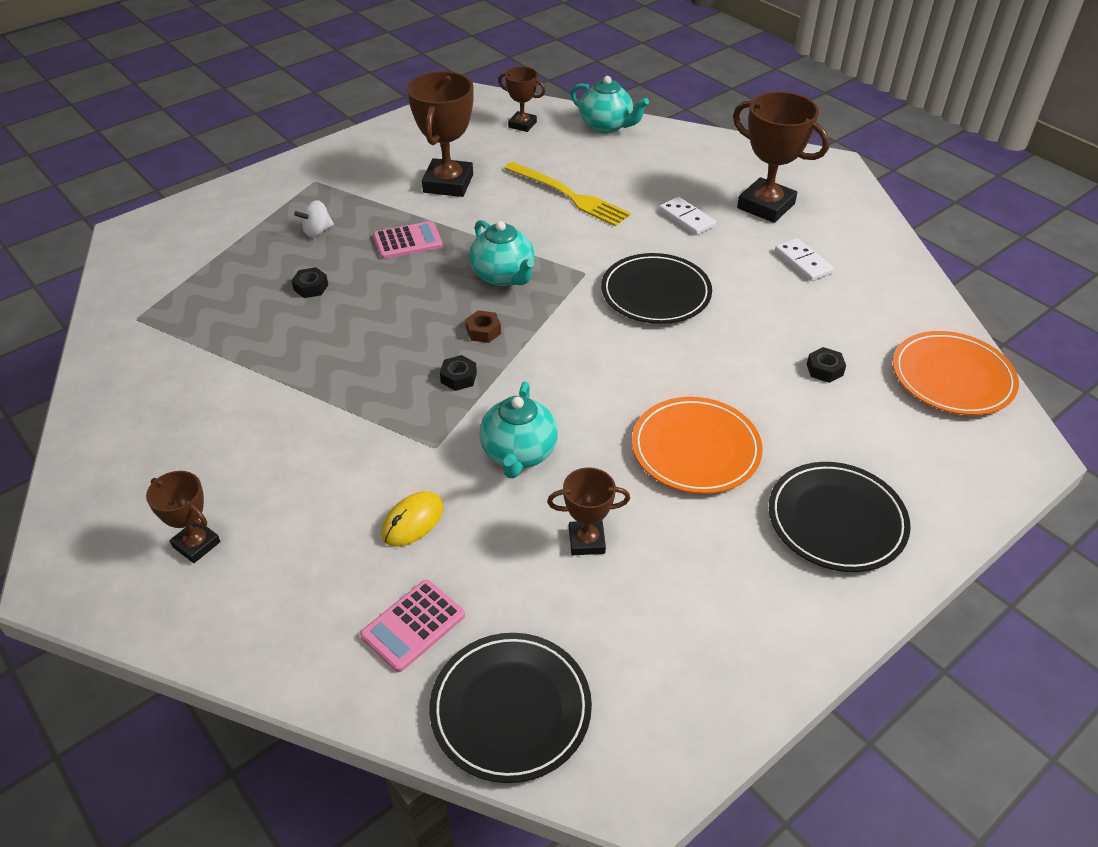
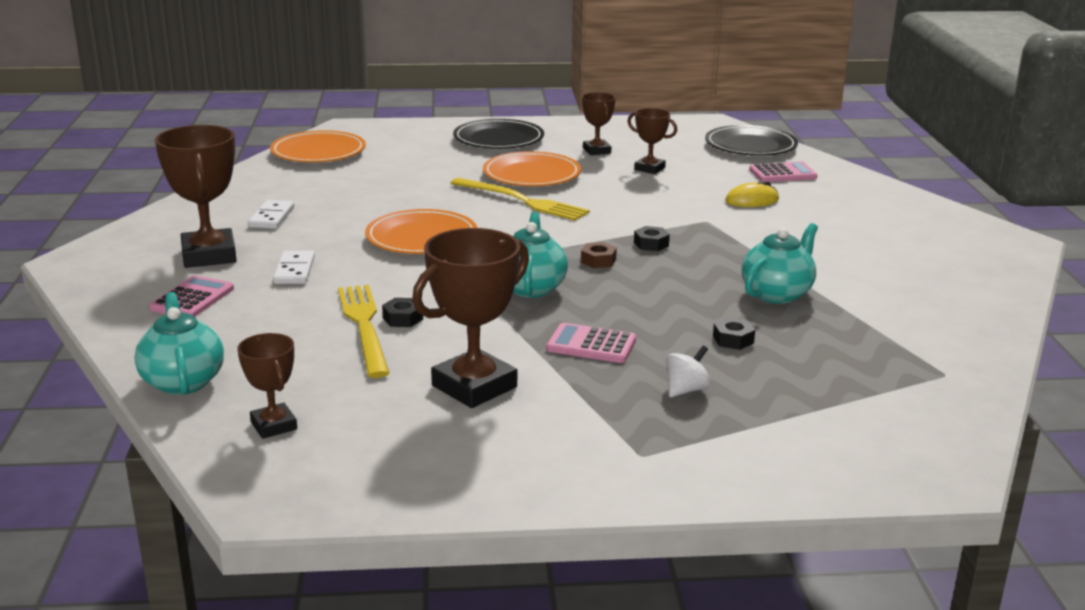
camera: 145 degrees left, 20 degrees down
brown trophy [146,471,221,563] -> brown trophy moved to [582,92,616,155]
white spinning top [294,200,334,237] -> white spinning top turned 45 degrees counterclockwise [666,345,711,397]
turquoise teapot [479,382,558,478] -> turquoise teapot moved to [742,223,818,304]
black plate [601,253,712,324] -> orange plate [365,209,477,254]
black nut [807,347,846,383] -> black nut moved to [382,298,423,327]
none -> pink calculator [149,276,234,317]
none -> yellow fork [450,178,590,221]

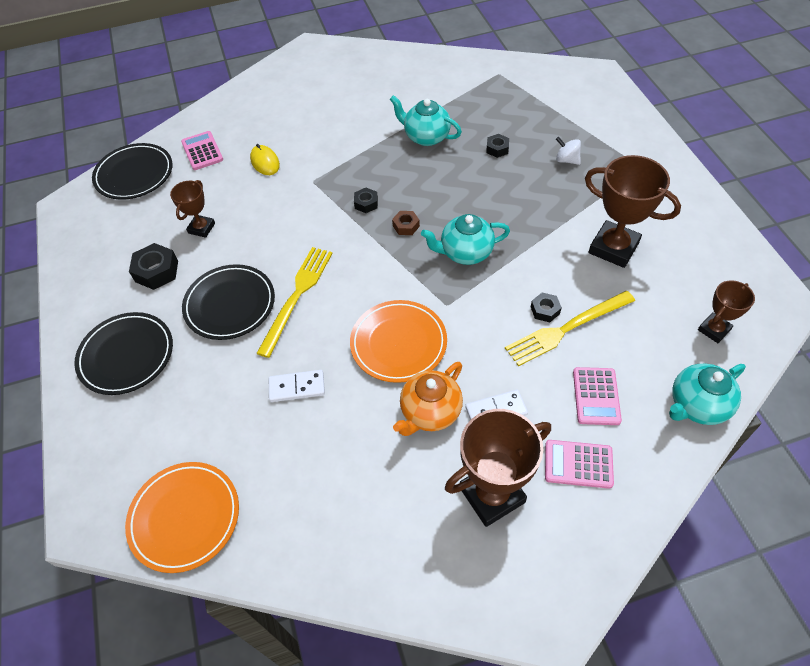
camera: 100 degrees left, 30 degrees up
white domino [248,200,294,229] -> white domino moved to [269,370,325,402]
orange plate [483,151,581,186] -> black plate [182,264,275,340]
pink calculator [546,323,636,363] -> pink calculator moved to [573,367,622,425]
brown trophy [582,92,616,155] -> black nut [129,243,178,290]
none -> orange teapot [393,362,463,436]

